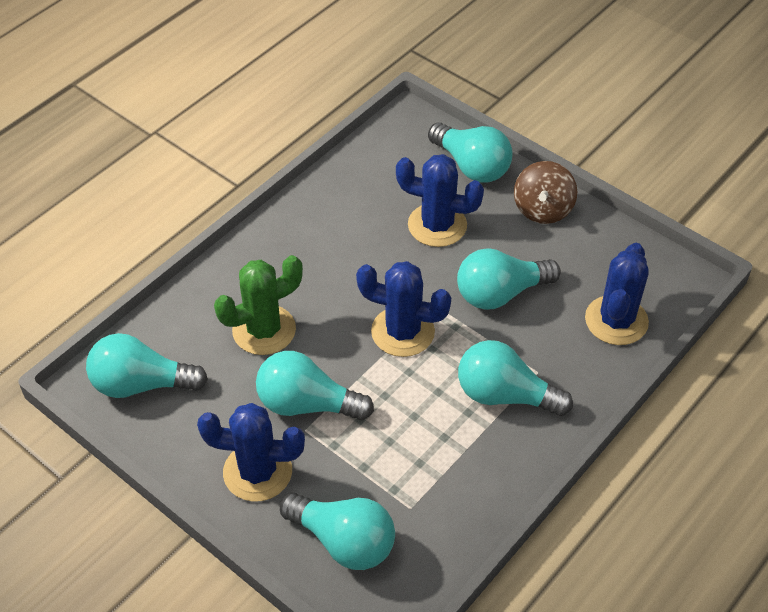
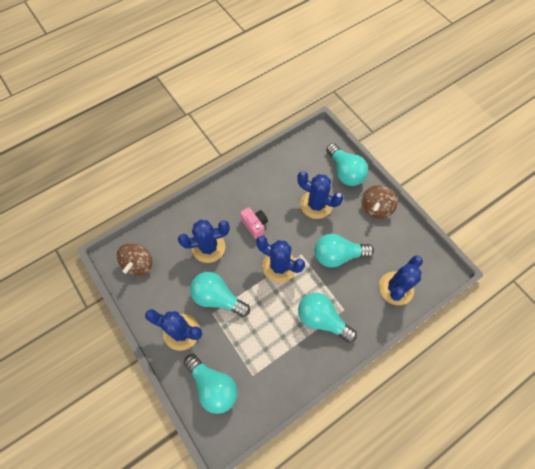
camera: 15 degrees right, 15 degrees up
turquoise light bulb [86,333,208,398] -> brown spinning top [117,243,153,276]
green cactus [214,255,303,355] -> blue cactus [178,220,230,263]
none -> pink camera [240,207,268,239]

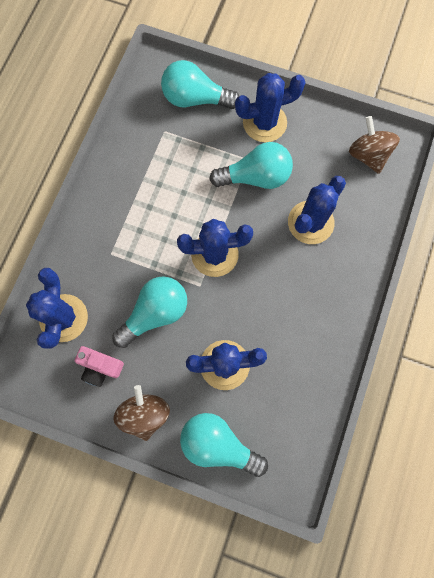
camera: 145 degrees right, 10 degrees up
pink camera [240,207,268,239] -> pink camera moved to [75,346,124,387]
turquoise light bulb [298,293,357,343] -> none

